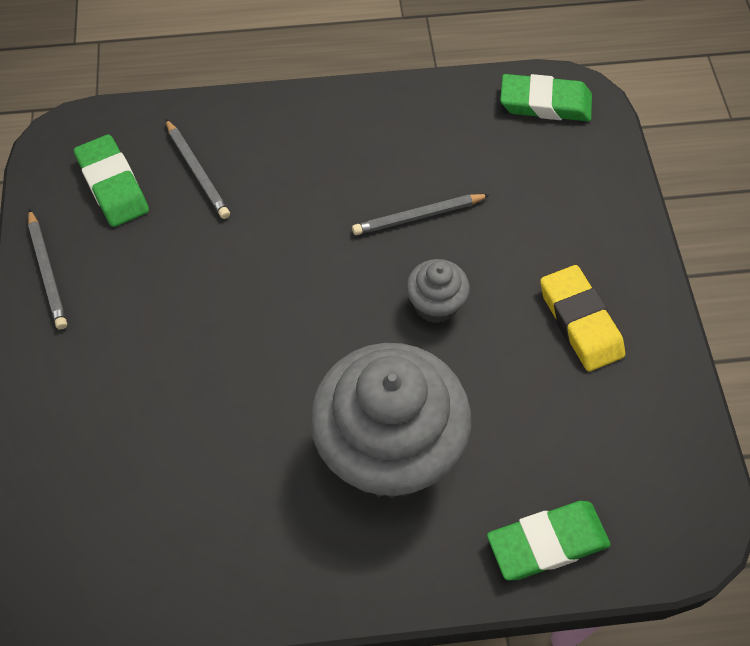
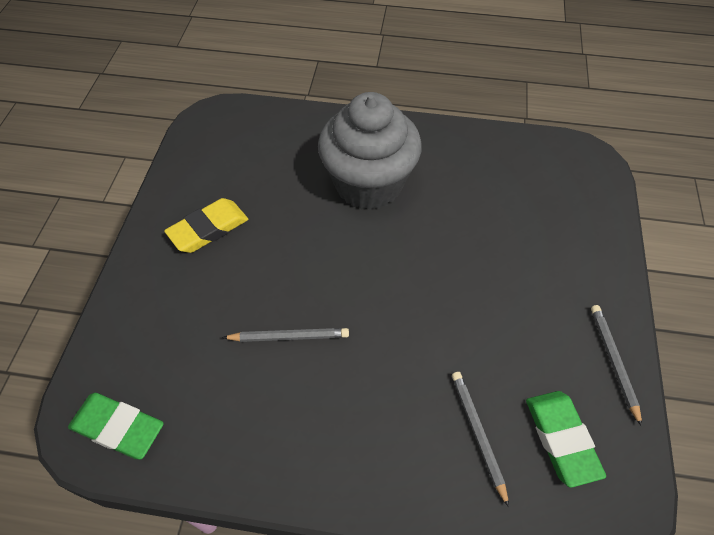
camera: 165 degrees left, 5 degrees down
grey cupcake [406,259,470,323] -> none
green eraser [487,501,611,580] -> none
yellow eraser [540,265,625,371] -> yellow eraser turned 60 degrees clockwise [164,198,248,253]

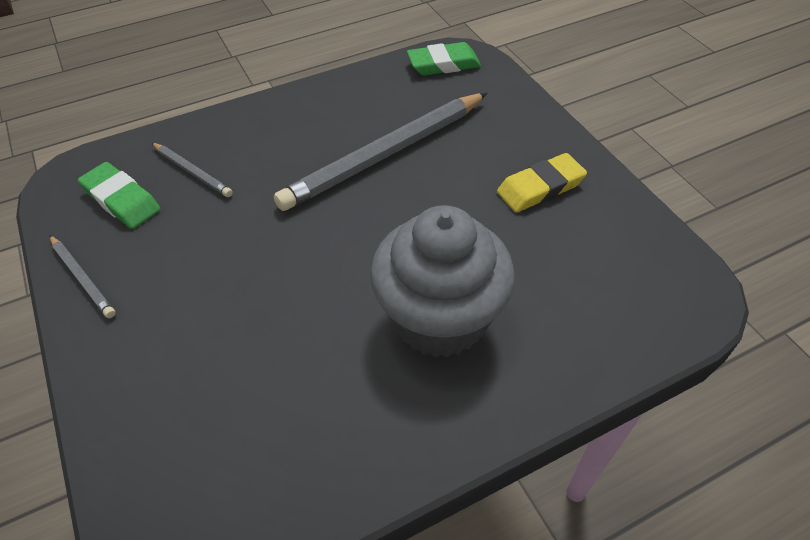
camera: 145 degrees right, 5 degrees down
yellow eraser [164,198,248,253] -> yellow eraser turned 45 degrees clockwise [497,153,587,213]
grey pencil [222,328,349,342] -> grey pencil [274,93,487,211], size x2.21

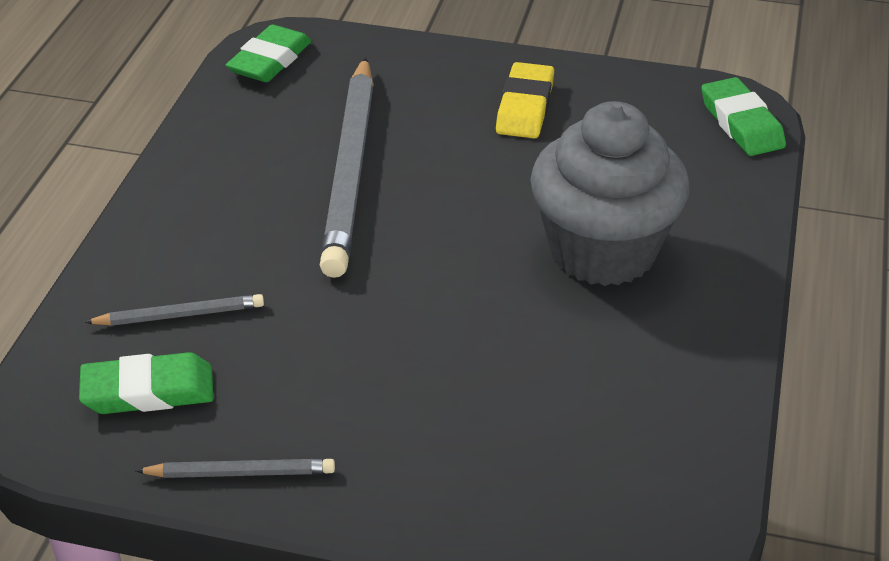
camera: 50 degrees left, 10 degrees down
none -> green eraser [701,77,786,156]

